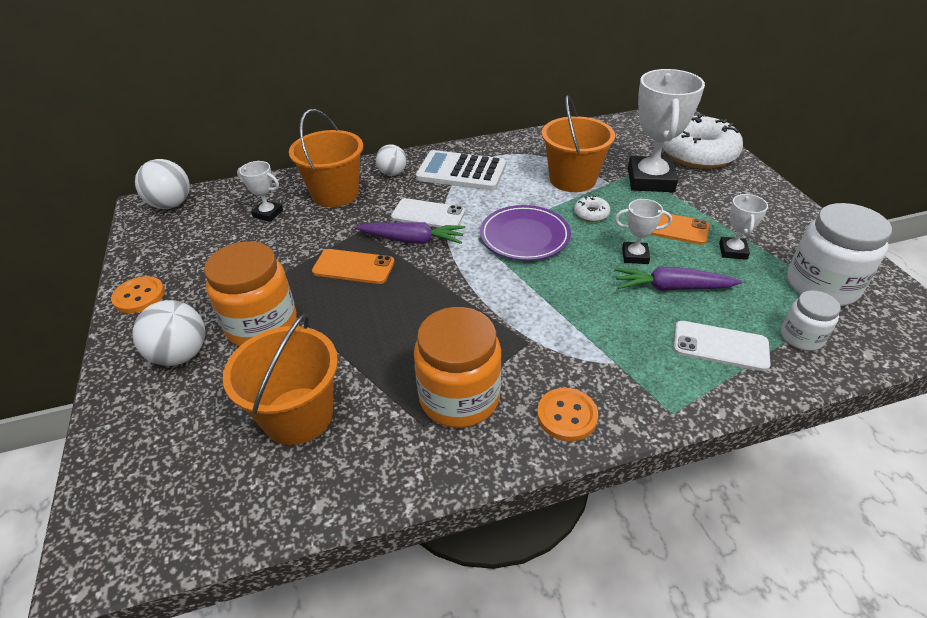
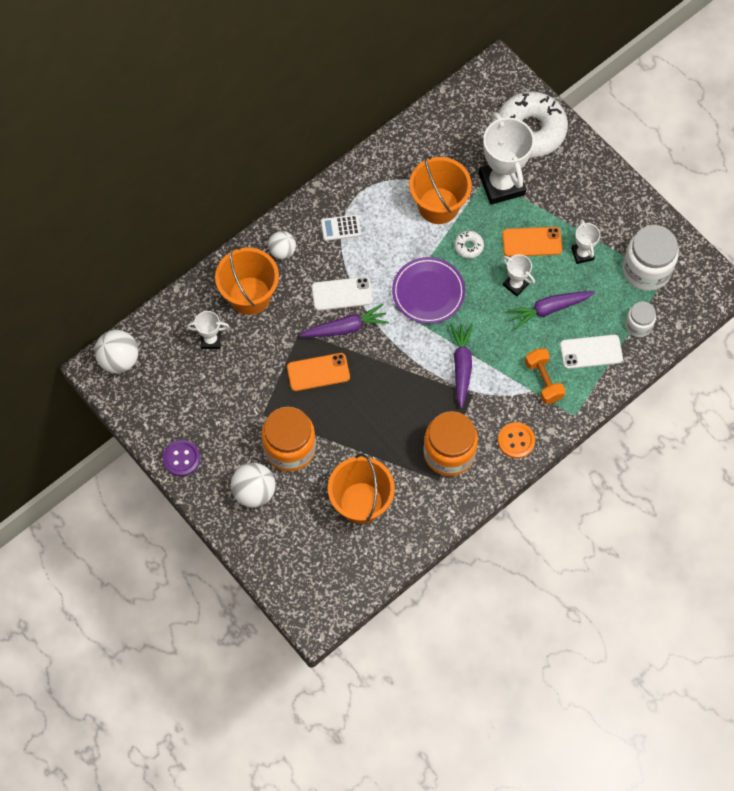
camera: 25 degrees left, 25 degrees up
orange button [111,276,165,313] -> purple button [163,440,200,476]
white calculator [416,150,506,190] -> white calculator [321,214,361,241], size x0.51
white trophy [615,199,672,264] -> white trophy turned 60 degrees clockwise [502,254,535,297]
none -> purple carrot [450,324,473,408]
none -> orange dumbbell [525,348,566,404]

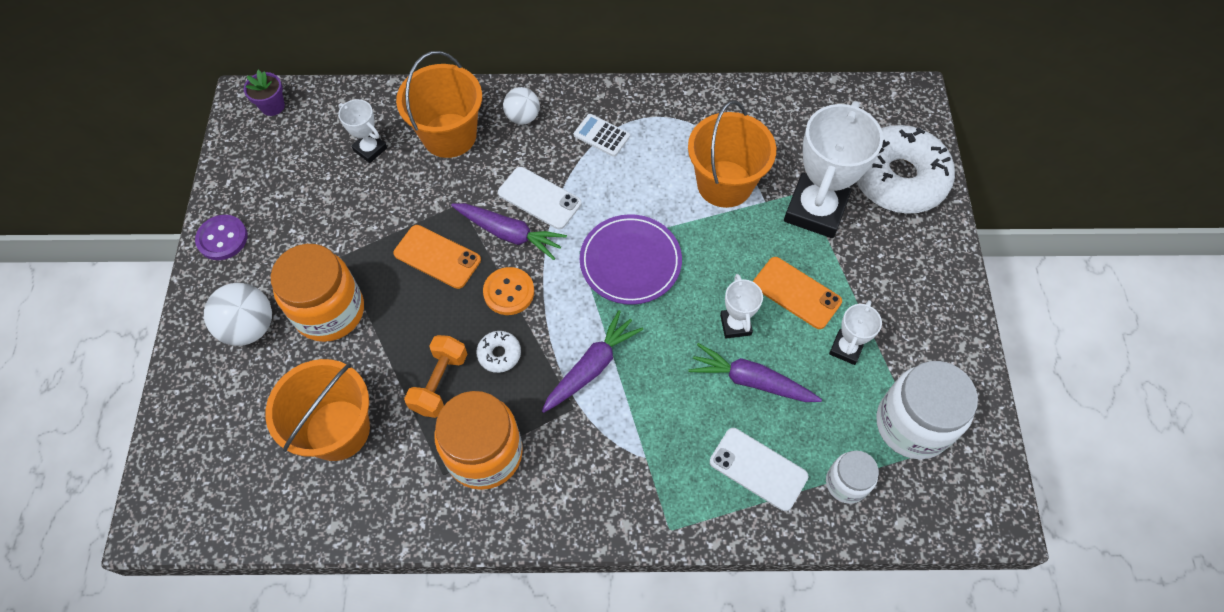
camera: 40 degrees right, 5 degrees down
white ball [95,330,139,373] -> purple flower pot [244,70,285,116]
white donut [454,231,484,258] -> white donut moved to [476,331,521,373]
orange button [498,422,535,459] -> orange button moved to [483,267,534,315]
orange dumbbell [525,348,566,404] -> orange dumbbell moved to [404,335,467,418]

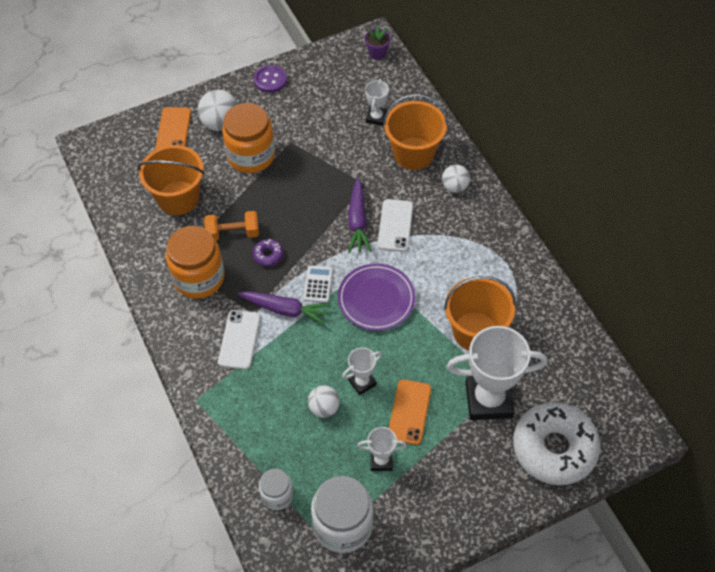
camera: 65 degrees right, 5 degrees down
orange phone [393,225,481,289] -> orange phone moved to [155,107,191,149]
white donut [476,331,521,373] -> purple donut [252,239,284,267]
orange button [483,267,534,315] -> none
white calculator [574,114,630,157] -> white calculator moved to [303,265,333,303]
purple carrot [689,343,822,402] -> white ball [308,385,340,418]
white phone [710,428,808,511] -> white phone moved to [218,310,261,370]

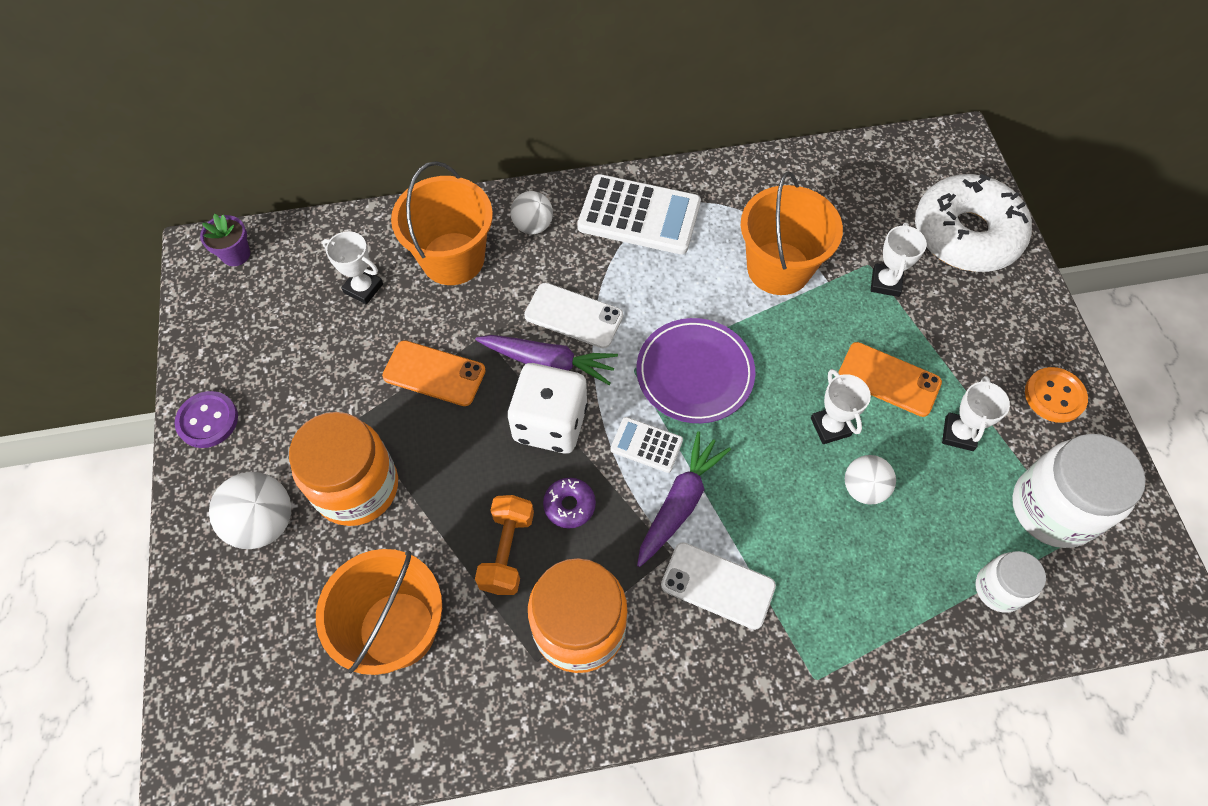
camera: 75 degrees left, 5 degrees up
orange phone [155,107,191,149] -> orange phone moved to [382,340,486,406]
white trophy [447,326,548,420] -> white trophy [870,223,927,297], size x0.49
none -> white dice [508,363,588,454]
none -> white calculator [577,174,701,254]
none -> orange button [1025,367,1088,423]

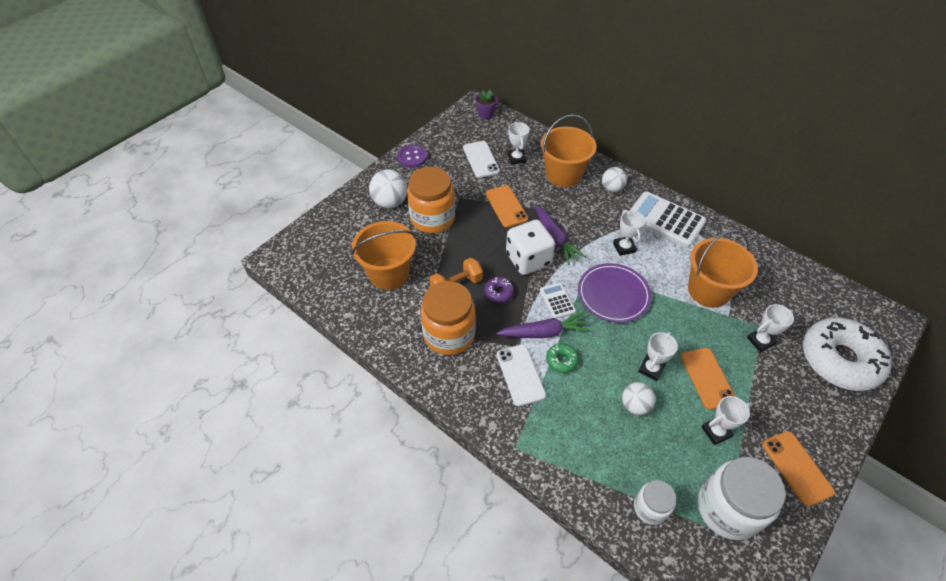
camera: 50 degrees right, 10 degrees down
white phone [524,283,623,349] -> white phone moved to [463,141,500,178]
white calculator [577,174,701,254] -> white calculator turned 150 degrees clockwise [630,192,706,247]
orange button [1025,367,1088,423] -> orange phone [762,431,835,507]
none -> green donut [546,343,579,373]
none -> white trophy [613,210,645,256]

